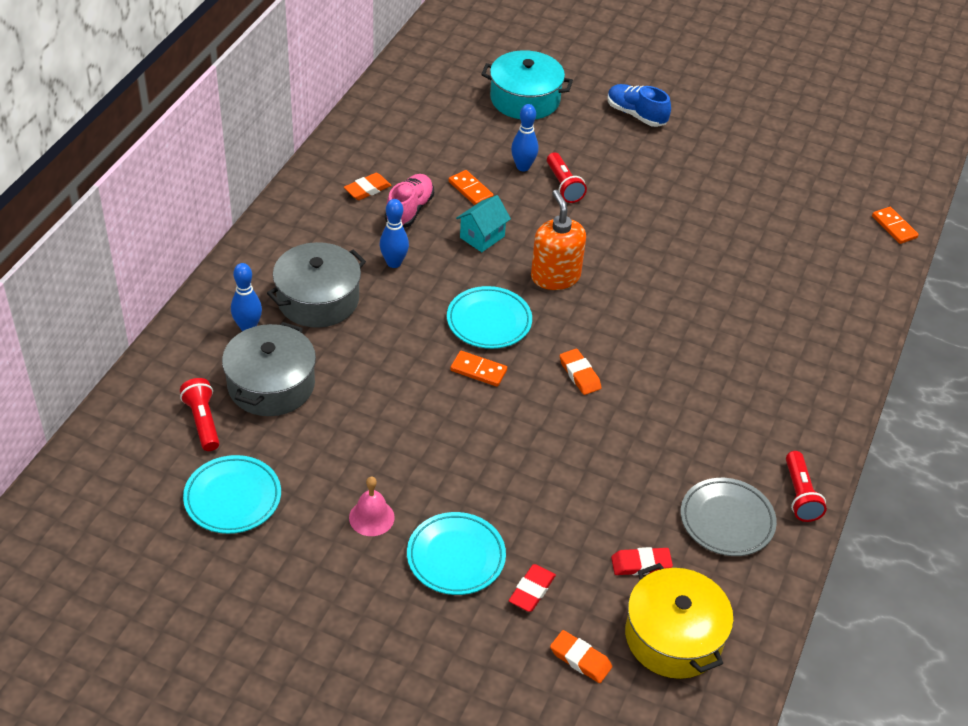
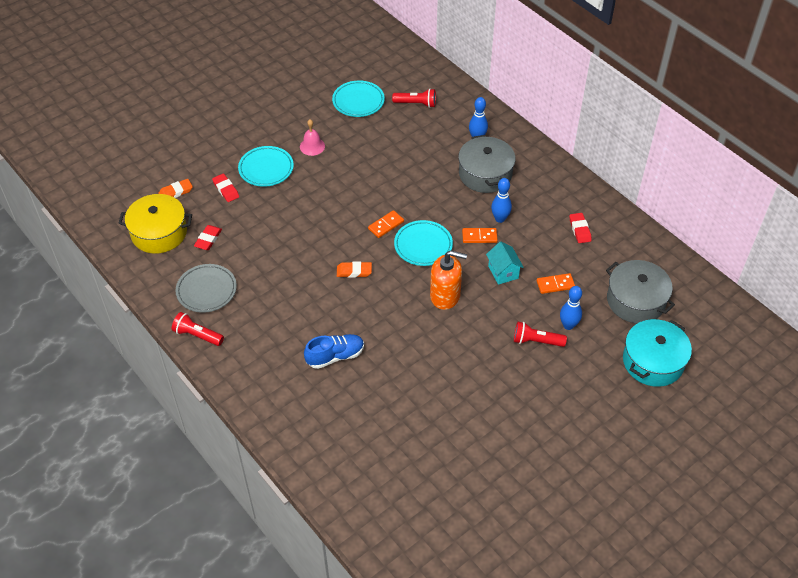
camera: 120 degrees right, 5 degrees up
grey pot [222,322,316,416] -> grey pot moved to [606,260,675,323]
orange eraser [344,173,391,200] -> red eraser [569,213,592,243]
pink shoe [385,174,434,228] -> none
blue shoe [608,84,671,127] -> blue shoe moved to [304,334,364,369]
orange domino [872,207,919,244] -> orange domino moved to [462,228,498,243]

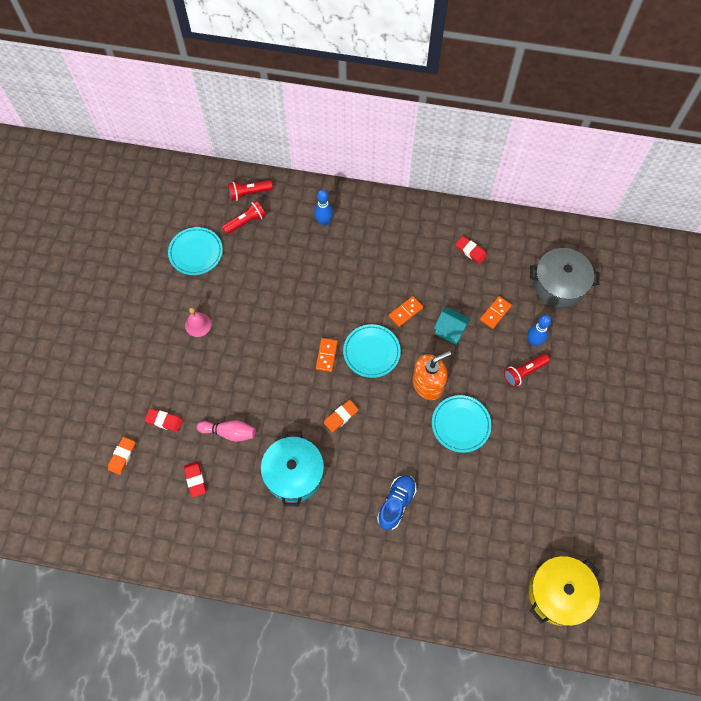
camera: 40 degrees left, 15 degrees up
yellow pot [118,194,192,254] -> yellow pot moved to [529,556,600,626]
red flashlight [172,312,224,346] -> red flashlight moved to [228,180,273,201]
grey plate [175,264,237,313] -> none
turquoise plate [238,146,294,187] -> turquoise plate moved to [432,395,492,453]
grey pot [458,135,516,193] -> none
blue bowling pin [491,178,512,223] -> none
turquoise pot [623,319,692,387] -> turquoise pot moved to [261,432,324,506]
none -> pink bowling pin [197,420,256,442]

